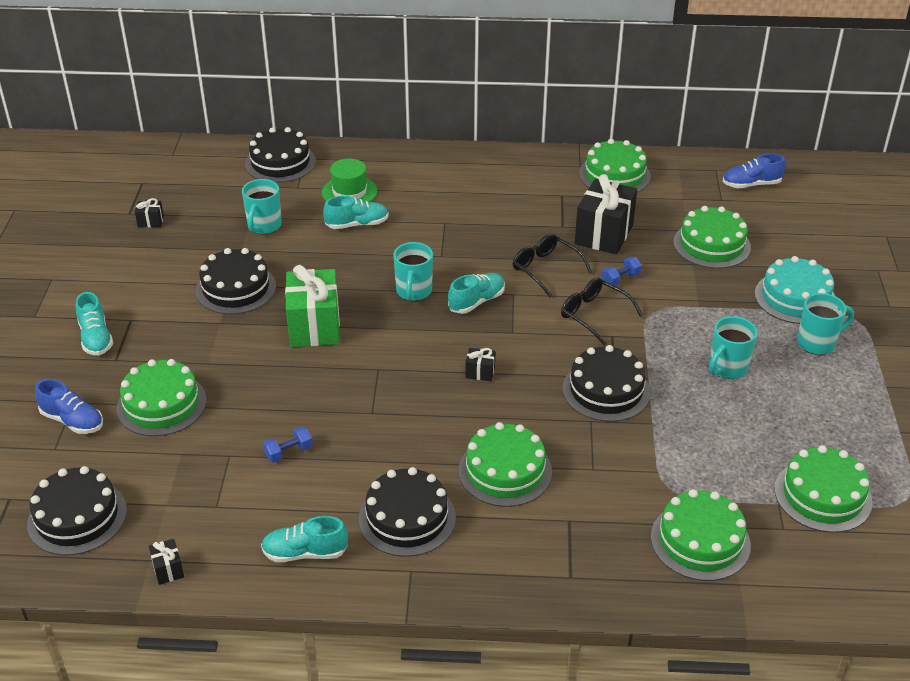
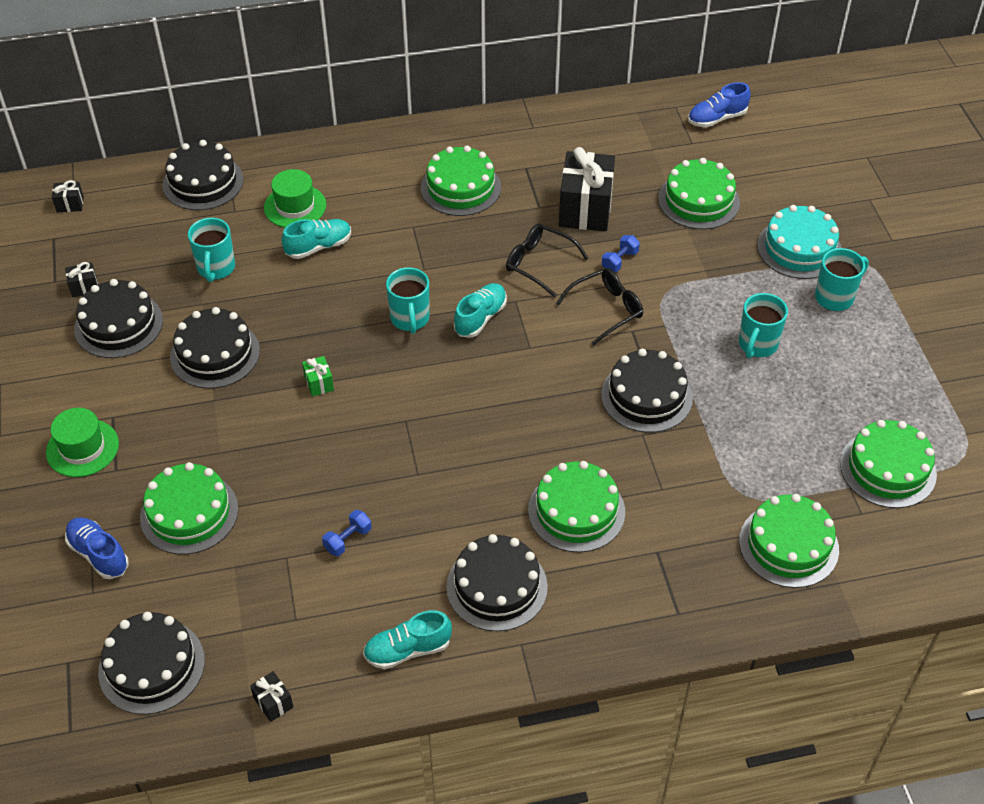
camera: 15 degrees left, 10 degrees up
blue shoe [35,379,103,434] -> blue shoe turned 150 degrees counterclockwise [65,517,129,579]
turquoise shoe [76,292,113,356] -> green hat [46,408,119,477]
green gift [285,265,340,347] -> green gift [302,356,334,397], size x0.43
black gift [465,348,495,381] -> black gift moved to [52,180,84,212]
black glasses [561,277,643,346] -> black glasses turned 120 degrees clockwise [556,268,643,345]
green cake [579,139,651,192] -> green cake moved to [421,146,501,216]
none -> black cake [74,279,163,358]

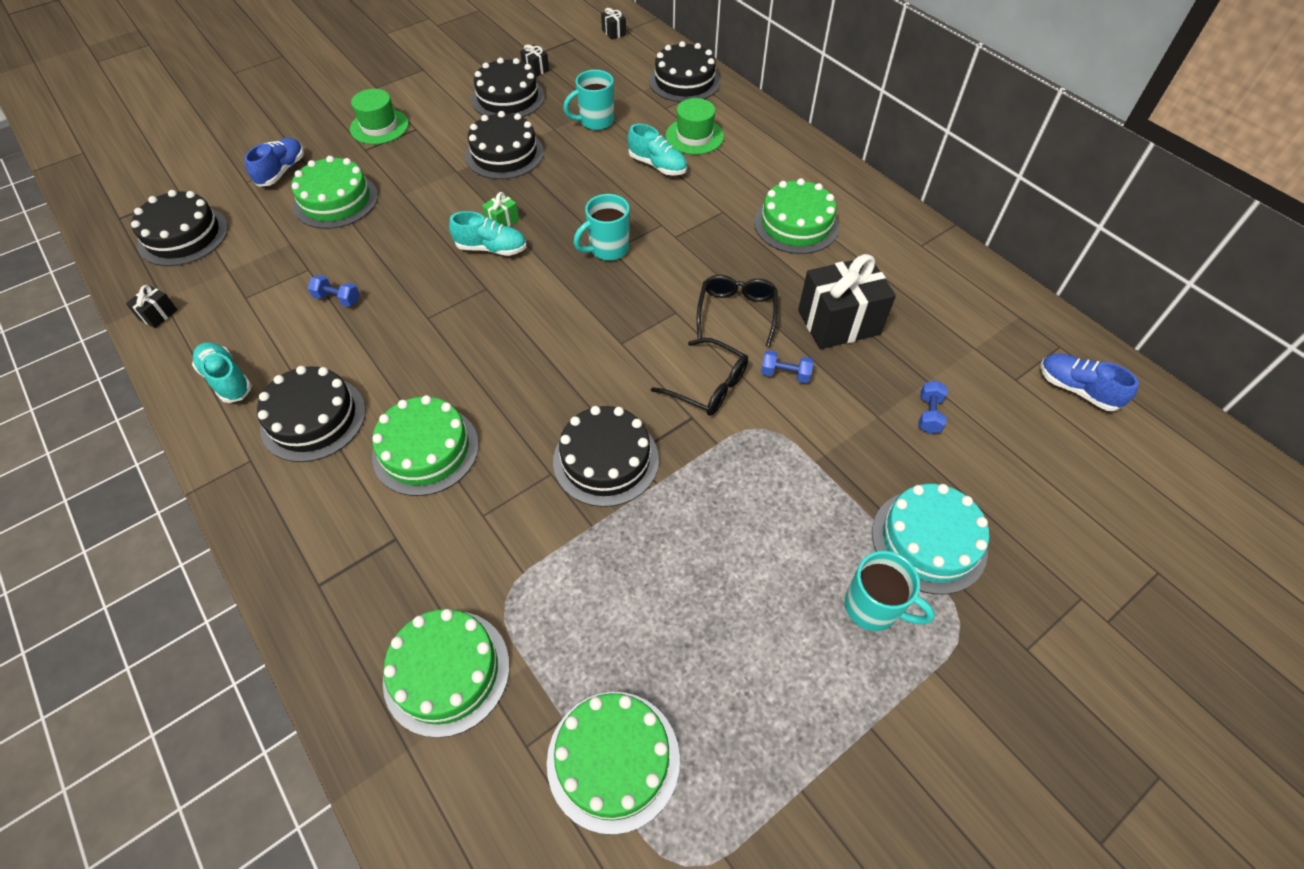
camera: 65 degrees right, 5 degrees up
turquoise shoe [454,283,507,338] -> turquoise shoe moved to [449,211,527,256]
green cake [658,158,740,229] -> blue dumbbell [918,381,948,434]
turquoise mug [739,293,788,358] -> none

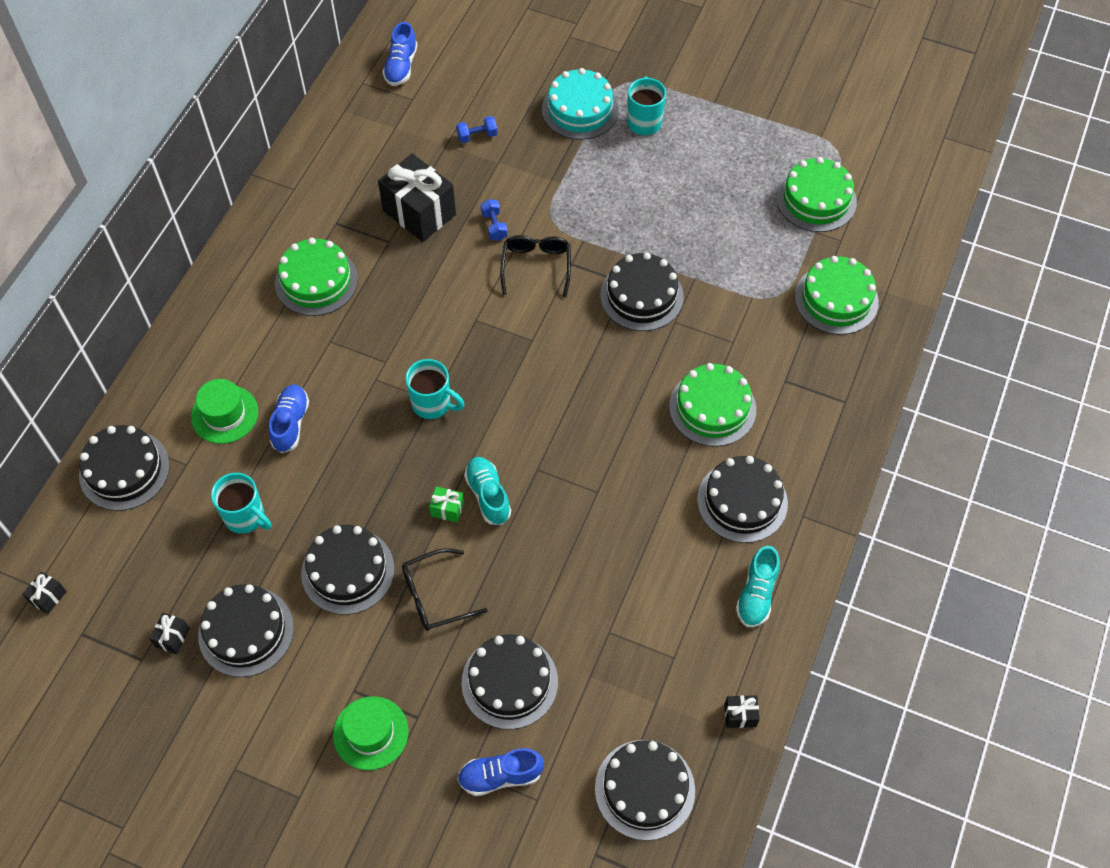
camera: 120 degrees left, 5 degrees up
green cake [292,156,378,229] -> black cake [461,634,558,729]
blue dumbbell [308,275,360,307] -> none
turquoise shoe [628,124,687,175] -> blue shoe [269,384,309,453]
black glasses [697,275,778,347] -> black glasses moved to [402,548,488,631]

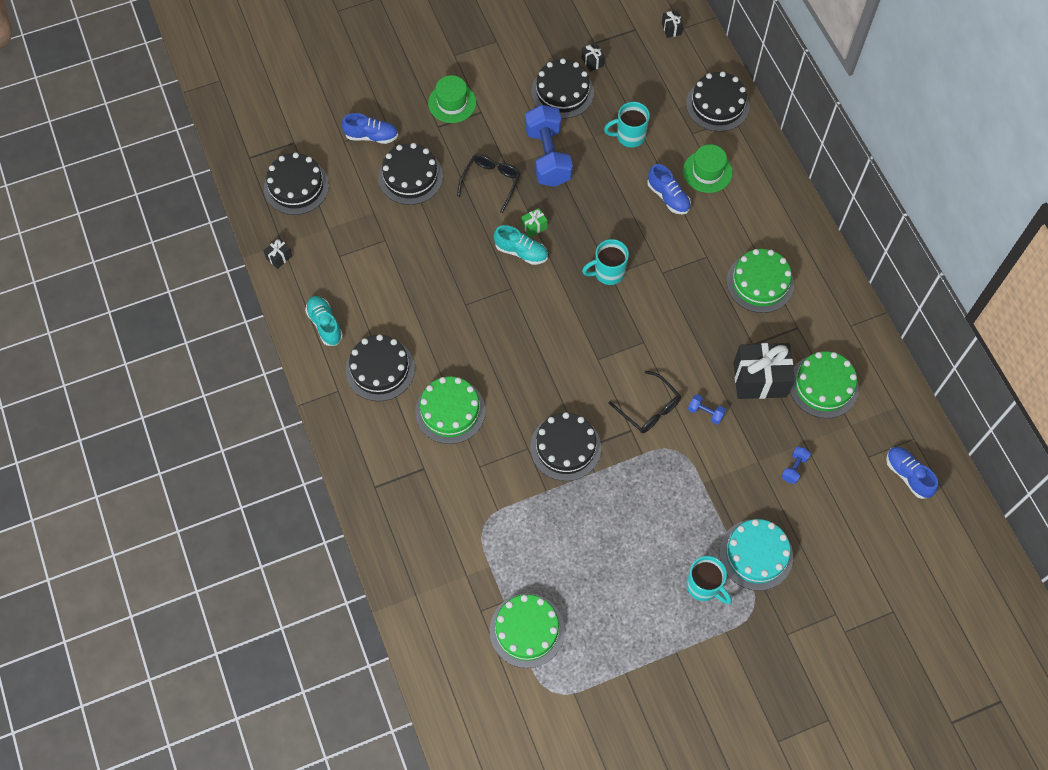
camera: 135 degrees right, 5 degrees up
black cake [301,525,395,615] -> blue dumbbell [525,105,573,187]
blue shoe [457,748,544,796] -> blue shoe turned 60 degrees clockwise [342,113,398,144]
green cake [795,256,879,335] -> green cake moved to [790,351,859,418]

